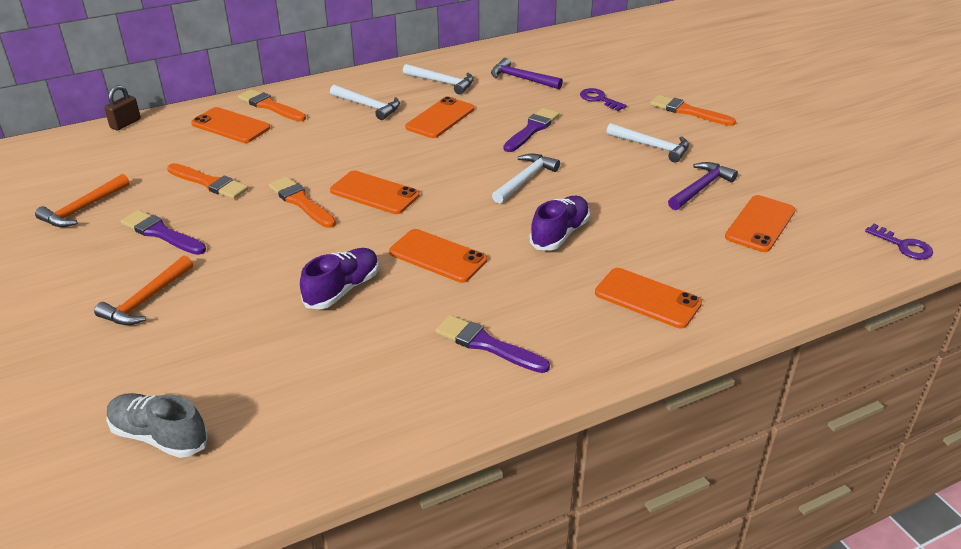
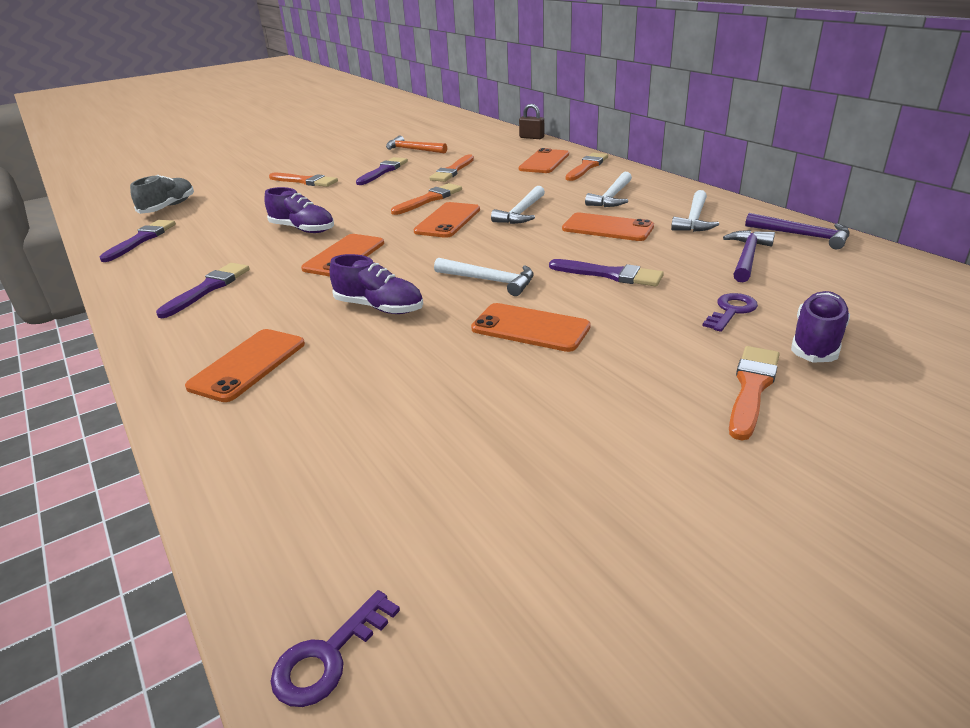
camera: 85 degrees right, 5 degrees down
orange hammer [94,255,193,325] -> orange brush [269,173,338,187]
white hammer [606,123,689,162] -> white hammer moved to [491,186,545,224]
purple hammer [668,162,738,210] -> purple hammer moved to [745,213,849,249]
orange phone [725,195,795,252] -> orange phone moved to [471,303,591,352]
none -> purple brush [100,220,176,262]
none -> purple shoe [791,291,850,363]

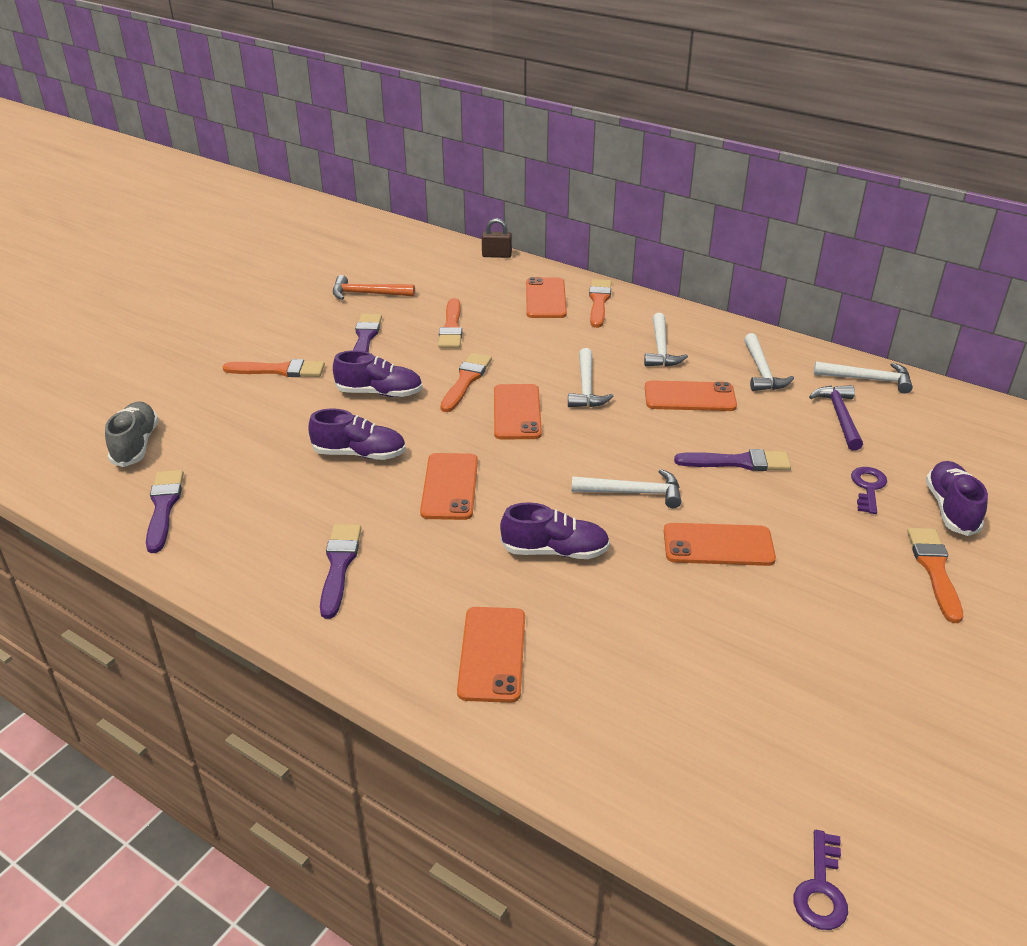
camera: 25 degrees left, 5 degrees up
purple hammer [745,213,849,249] -> white hammer [814,361,913,394]
none -> purple shoe [333,350,423,397]

